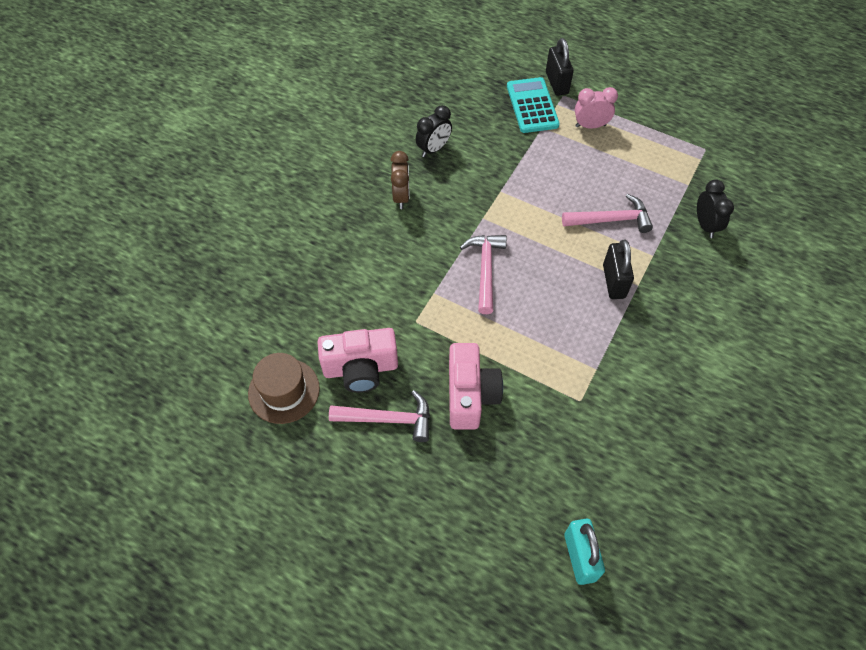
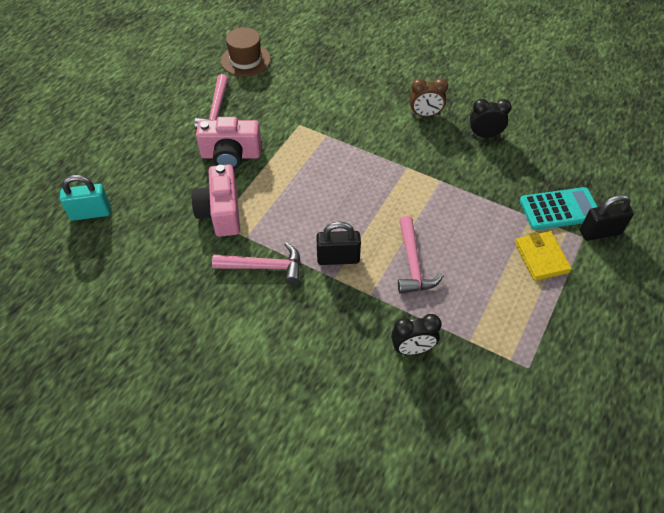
camera: 90 degrees right, 5 degrees down
pink camera [318,328,398,393] -> pink camera moved to [191,164,240,237]
black clock [416,105,452,157] -> black clock turned 135 degrees clockwise [470,99,512,137]
pink hammer [460,235,507,314] -> pink hammer moved to [212,242,301,284]
pink clock [575,87,618,129] -> yellow wallet [515,231,572,281]

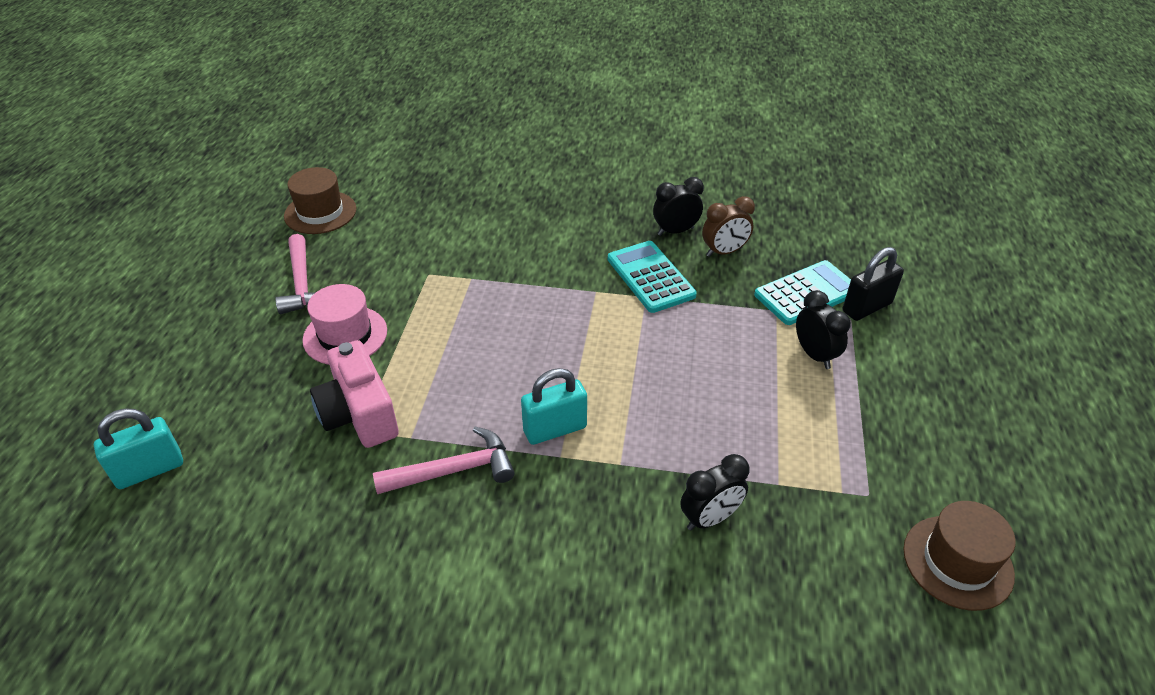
camera: 20 degrees left, 10 degrees down
pink camera [196,117,262,169] -> pink hat [302,284,387,365]
black padlock [316,222,361,265] -> turquoise padlock [521,368,587,445]
pink hammer [398,216,444,294] -> none
brown clock [410,78,448,117] -> brown clock moved to [702,196,755,257]
yellow wallet [515,231,572,281] -> black clock [796,290,851,369]
none -> turquoise calculator [608,241,697,313]
none -> brown hat [903,501,1016,611]

